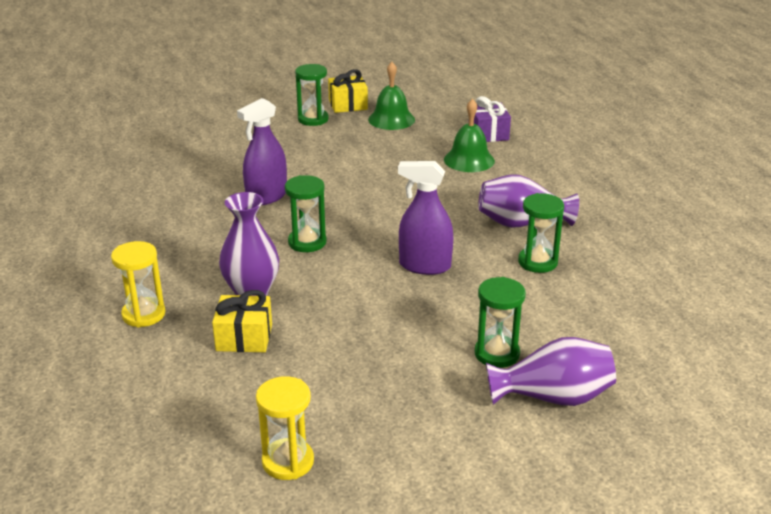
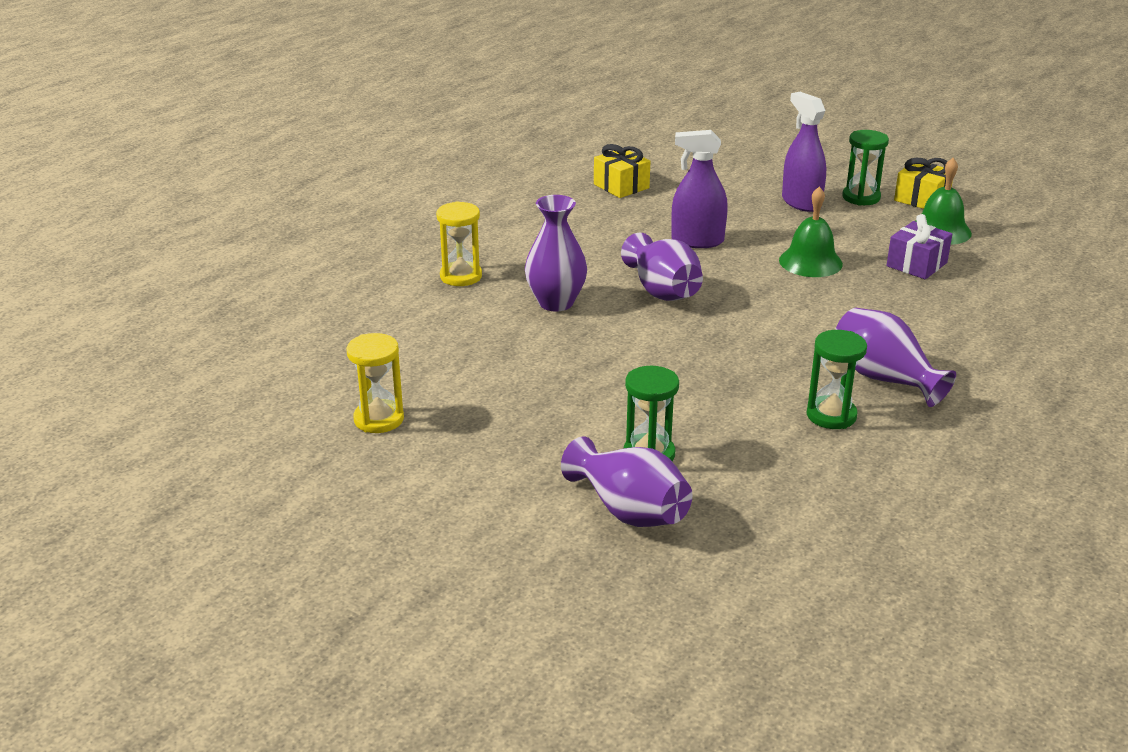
camera: 50 degrees right, 0 degrees up
yellow gift [212,290,272,352] -> yellow gift moved to [594,144,651,198]
green hourglass [285,175,327,252] -> purple vase [621,233,703,301]
purple spray bottle [398,161,453,275] -> purple spray bottle moved to [782,92,826,212]
green bell [444,99,495,172] -> green bell moved to [779,186,843,277]
purple gift [474,96,511,142] -> purple gift moved to [886,214,952,279]

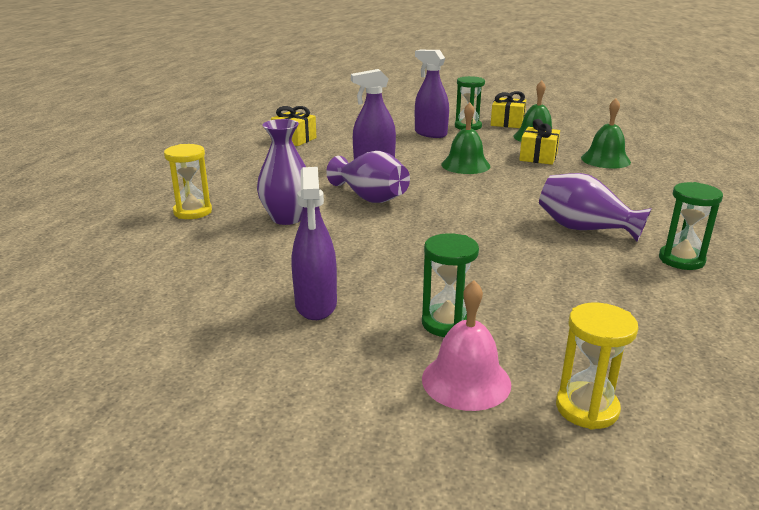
camera: 20 degrees left, 5 degrees down
yellow hourglass [346,333,404,433] -> yellow hourglass moved to [556,303,638,430]
purple vase [561,437,693,527] -> pink bell [422,280,511,411]
green hourglass [807,330,867,429] -> green hourglass moved to [659,182,723,270]
purple gift [886,214,952,279] -> yellow gift [519,119,560,165]
none -> purple spray bottle [292,167,337,320]
none -> green bell [581,98,631,169]

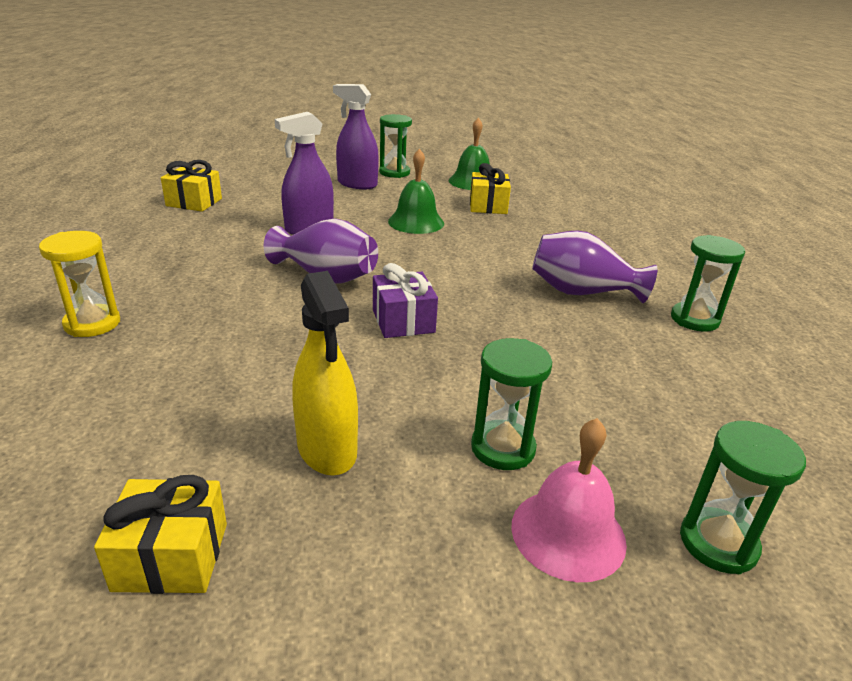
camera: 20 degrees left, 5 degrees up
purple vase [257,119,306,225] -> none
purple spray bottle [292,167,337,320] -> yellow spray bottle [292,271,358,476]
yellow gift [491,91,526,128] -> yellow gift moved to [94,475,227,594]
yellow hourglass [556,303,638,430] -> green hourglass [680,421,806,574]
green bell [581,98,631,169] -> none
none -> purple gift [373,263,438,338]

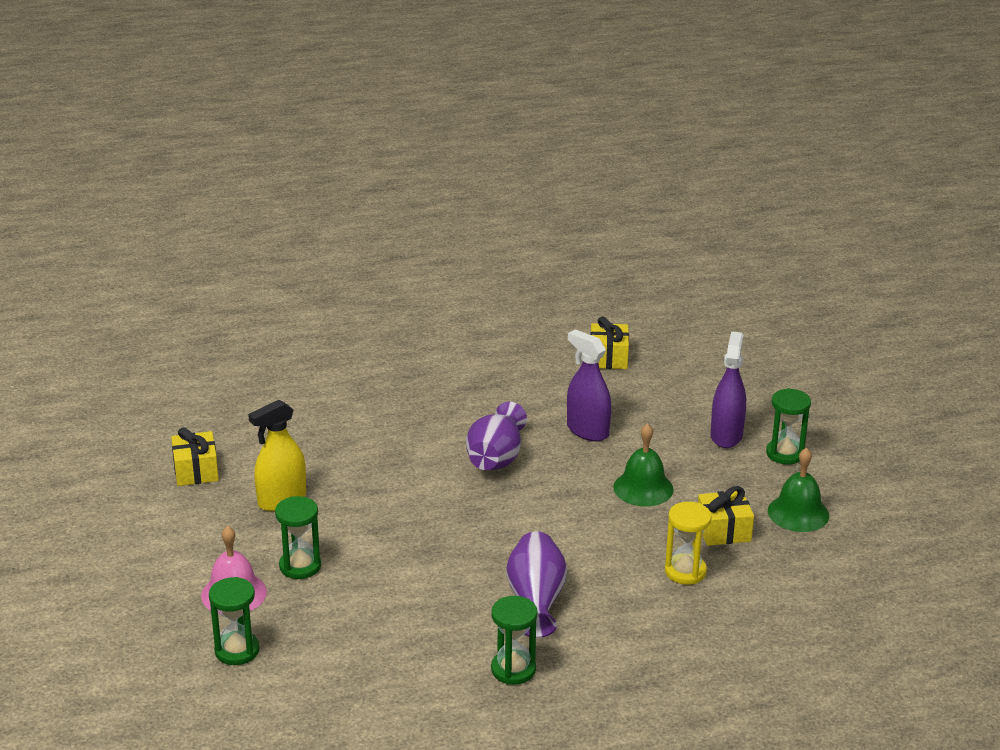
camera: 80 degrees right, 0 degrees up
yellow hourglass [39,231,120,337] -> yellow hourglass moved to [665,502,712,585]
purple gift [373,263,438,338] -> none

